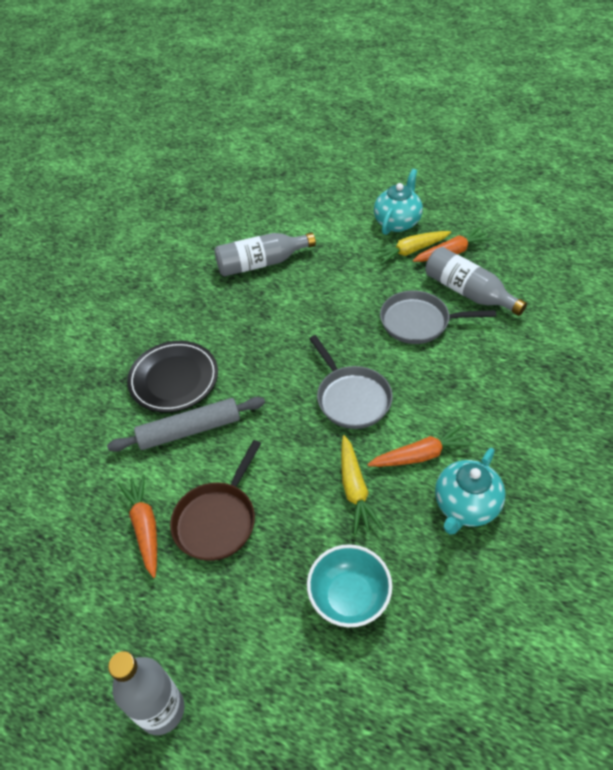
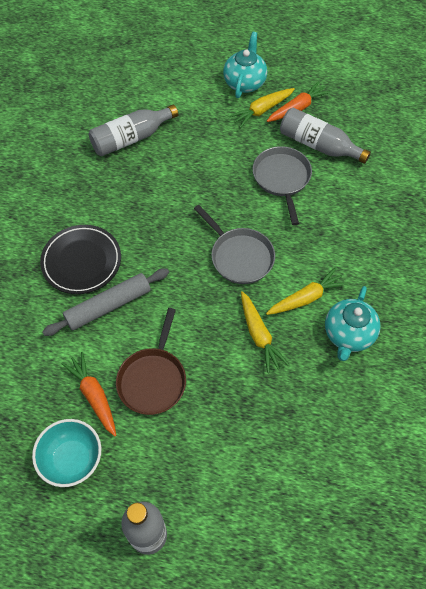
camera: 15 degrees left, 10 degrees up
turquoise bowl [307,544,392,627] -> turquoise bowl moved to [32,419,101,487]
orange carrot [367,424,475,467] -> yellow carrot [266,267,348,315]
grey pan [380,290,496,344] -> grey pan turned 90 degrees clockwise [253,146,312,225]

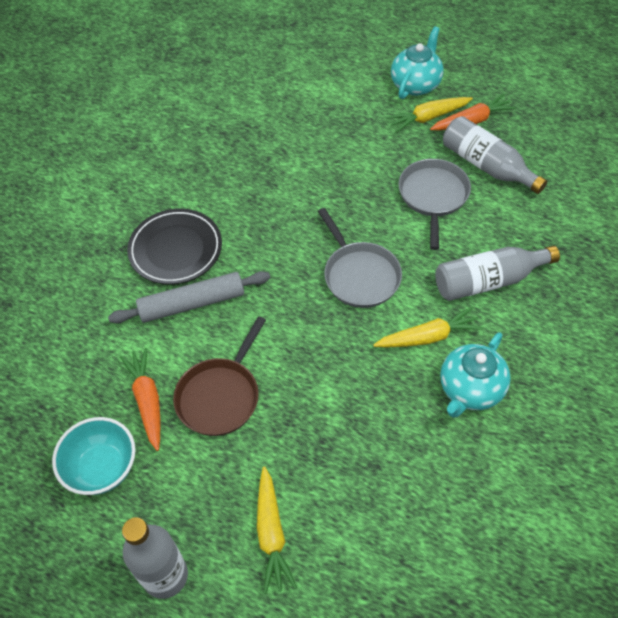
camera: 15 degrees right, 5 degrees down
grey bottle [89,104,178,156] -> grey bottle moved to [435,245,560,301]
yellow carrot [241,291,289,373] -> yellow carrot moved to [257,466,297,594]

